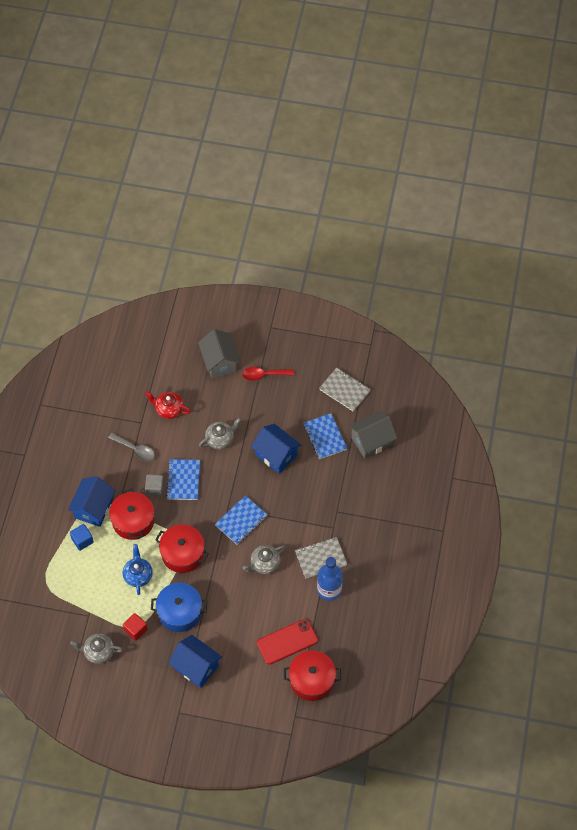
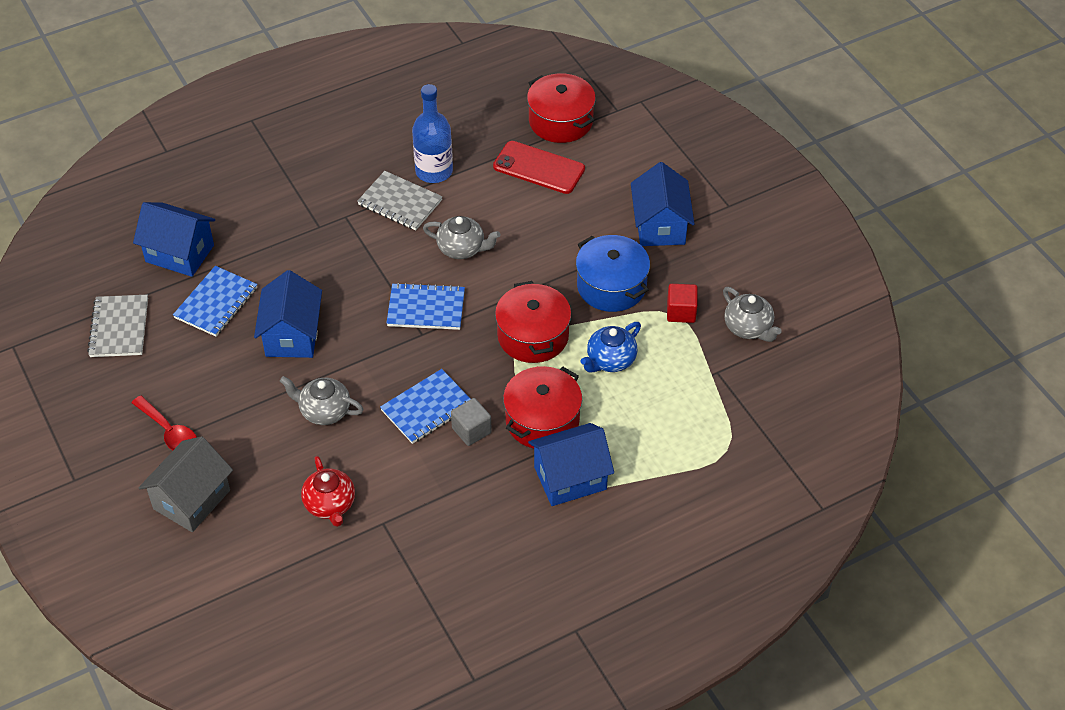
camera: 130 degrees left, 10 degrees down
blue cube [70,524,94,551] -> none
grey spoon [108,433,155,461] -> none
grey house [348,411,397,459] -> blue house [133,202,215,277]

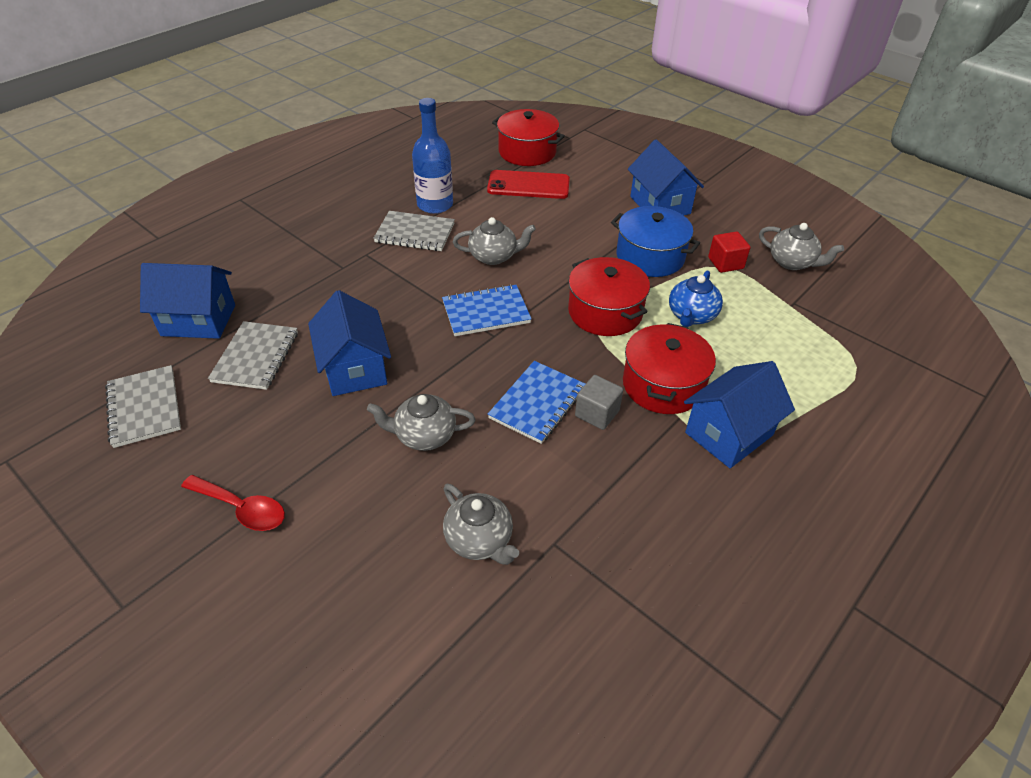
camera: 20 degrees left, 5 degrees down
grey house [139,436,233,532] -> none
blue notebook [173,266,258,337] -> grey notebook [208,321,298,390]
red teapot [301,456,355,527] -> grey teapot [443,484,519,565]

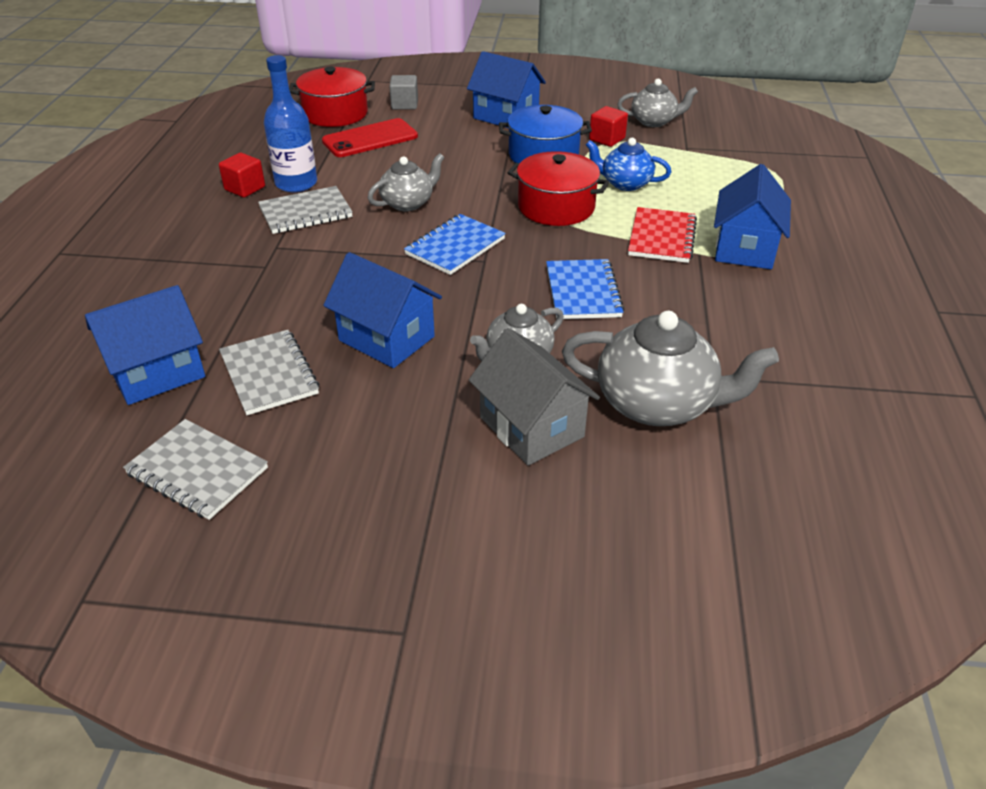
camera: 35 degrees left, 5 degrees down
red spoon [181,475,285,531] -> none
grey teapot [443,484,519,565] -> grey teapot [562,311,779,426], size x1.66
grey cube [575,375,623,430] -> grey cube moved to [389,75,418,110]
red pot [623,323,716,414] -> red notebook [628,207,697,263]
blue teapot [669,270,723,327] -> blue teapot turned 120 degrees clockwise [586,138,671,191]
none -> red cube [219,153,265,198]
none -> grey house [469,328,600,466]

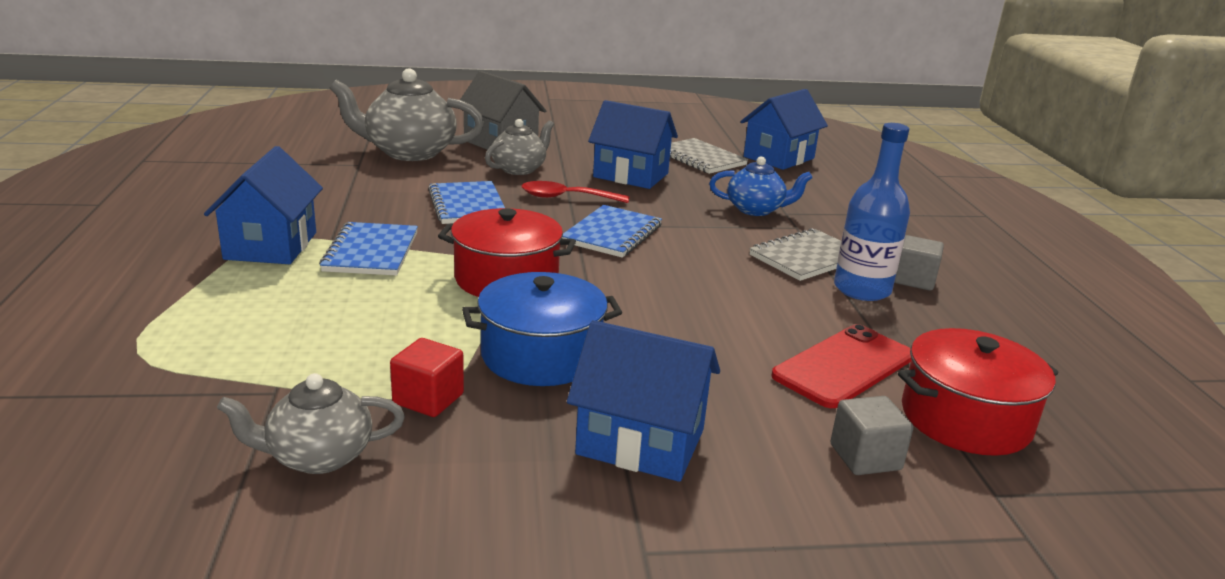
camera: 165 degrees right, 15 degrees down
grey notebook [123,419,268,520] -> none
red cube [219,153,265,198] -> grey cube [894,235,944,291]
grey teapot [368,153,445,211] -> none
blue teapot [586,138,671,191] -> blue teapot moved to [709,156,812,216]
red notebook [628,207,697,263] -> blue notebook [319,222,418,276]
none -> red spoon [522,181,629,203]

